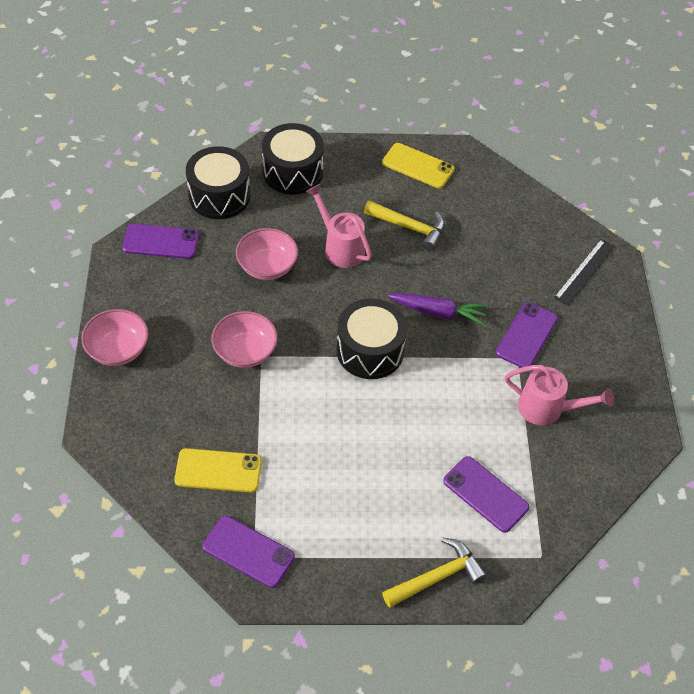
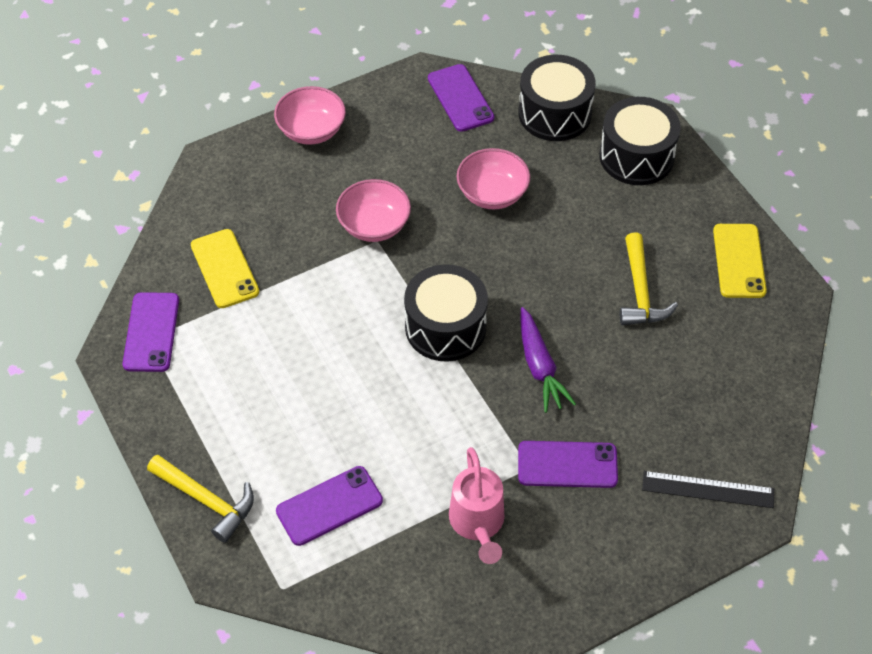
camera: 65 degrees right, 0 degrees up
pink watering can [305,184,372,268] -> none
purple phone [443,456,529,533] -> purple phone turned 45 degrees clockwise [276,466,383,546]

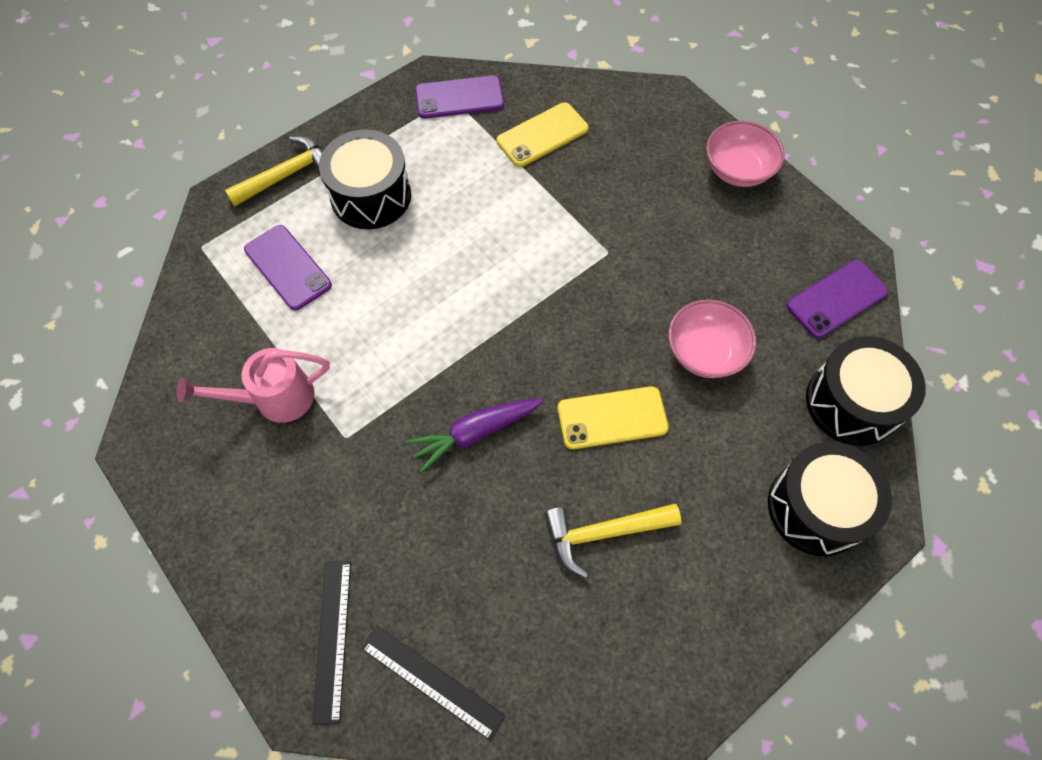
camera: 80 degrees right, 10 degrees up
yellow hammer [147,454,254,543] -> yellow hammer turned 150 degrees counterclockwise [225,136,323,206]
pink bowl [336,179,411,242] -> none
black drum [404,264,488,362] -> black drum moved to [319,129,411,229]
purple phone [518,441,618,488] -> none
yellow phone [713,224,767,298] -> yellow phone moved to [558,386,669,449]
none -> black ruler [361,625,506,741]

